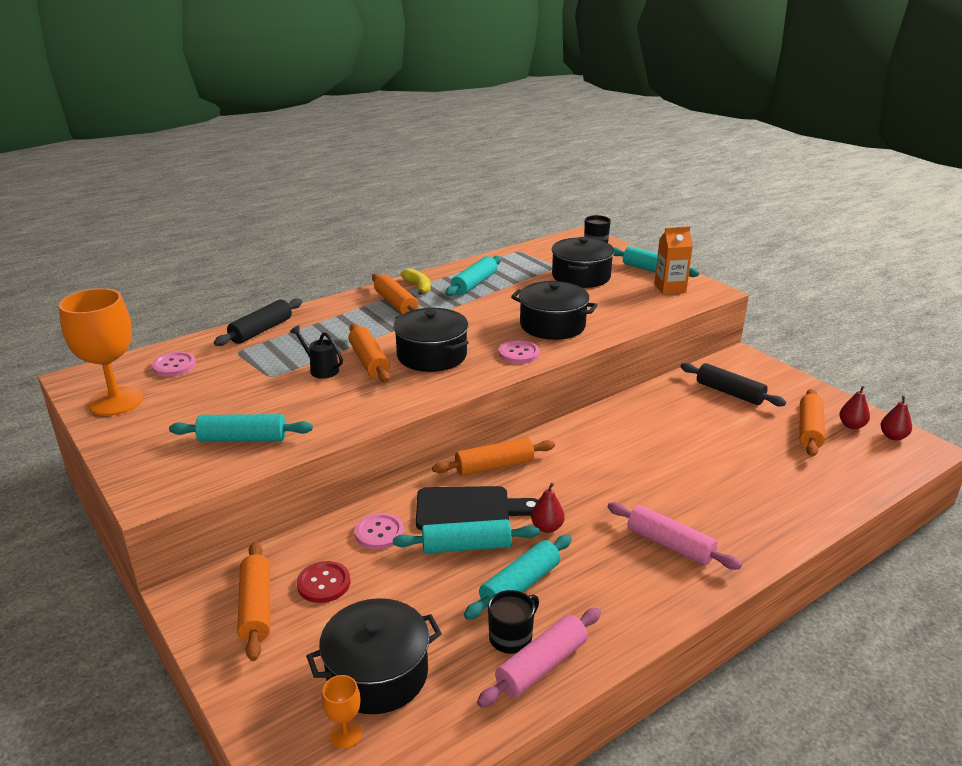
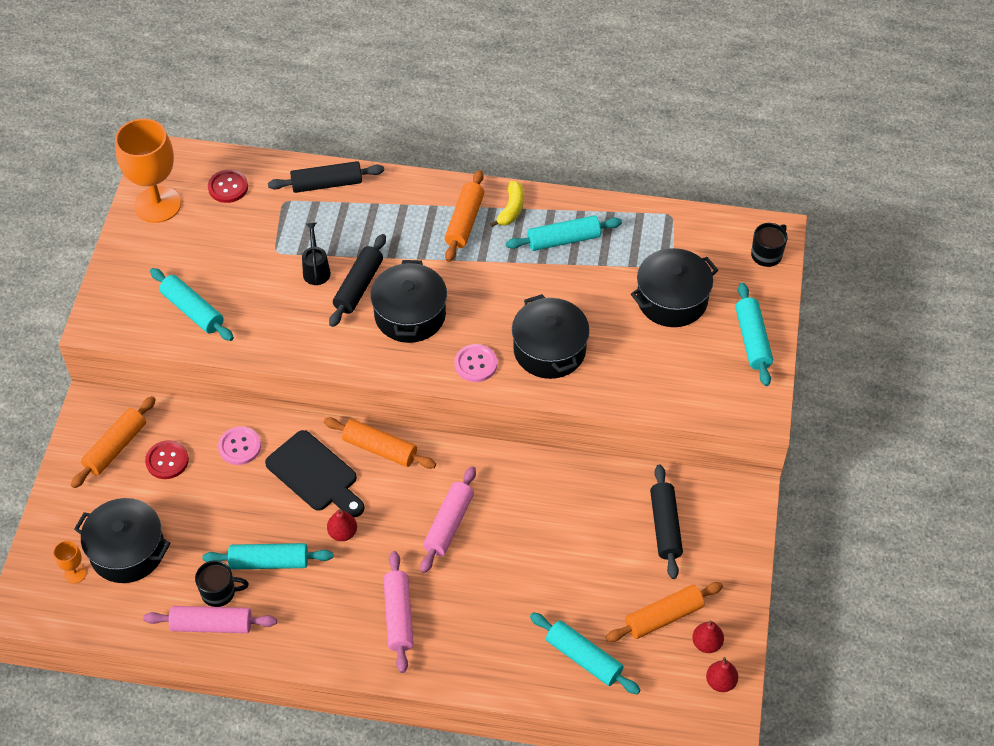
camera: 45 degrees right, 25 degrees up
pink button [152,352,196,377] -> red button [208,169,248,203]
orange rolling pin [348,324,390,383] -> black rolling pin [329,234,386,327]
turquoise rolling pin [393,519,540,553] -> turquoise rolling pin moved to [530,612,640,695]
orange carton [654,226,693,294] -> none
none -> pink rolling pin [420,466,476,573]

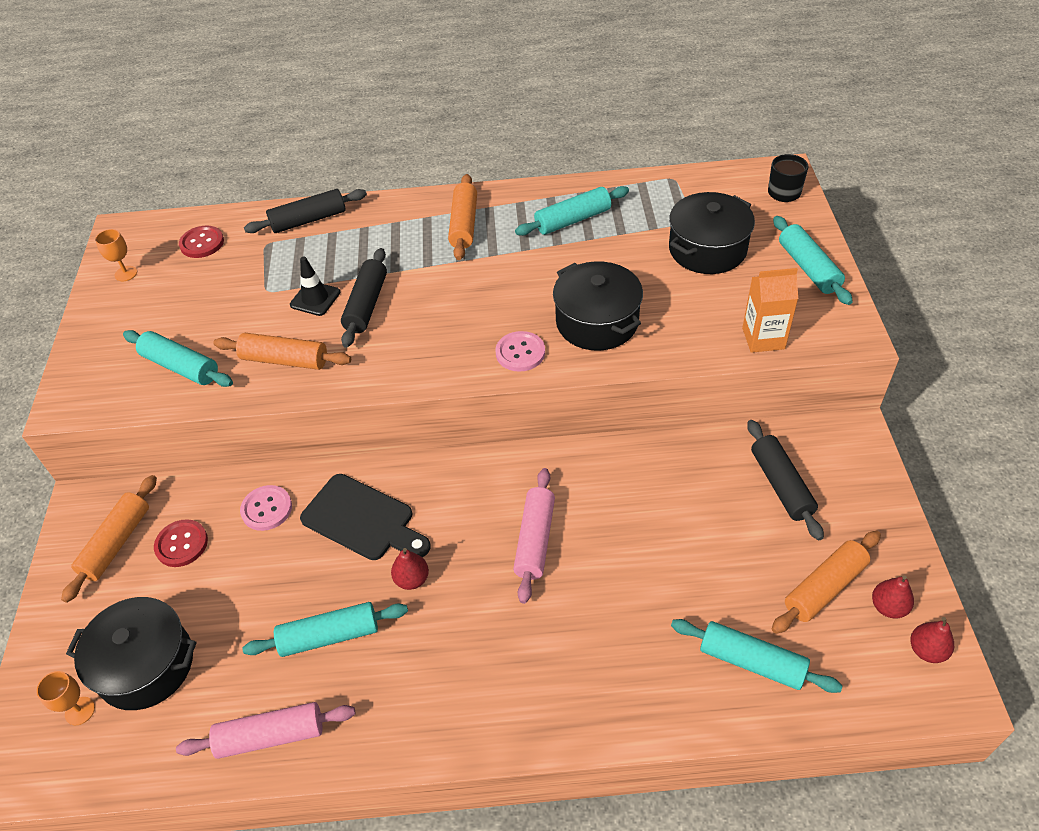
camera: 10 degrees left, 5 degrees down
orange goblet [115,119,181,223] -> orange goblet [95,229,137,281], size x0.43
black mug [195,560,249,607] -> none
black watering can [302,223,331,285] -> black traffic cone [290,257,340,316]
orange rolling pin [324,418,436,469] -> orange rolling pin moved to [213,333,351,370]
black pot [370,260,447,343] -> none
pink rolling pin [383,551,414,673] -> none
yellow banana [490,181,524,227] -> none
none -> orange carton [742,268,798,353]

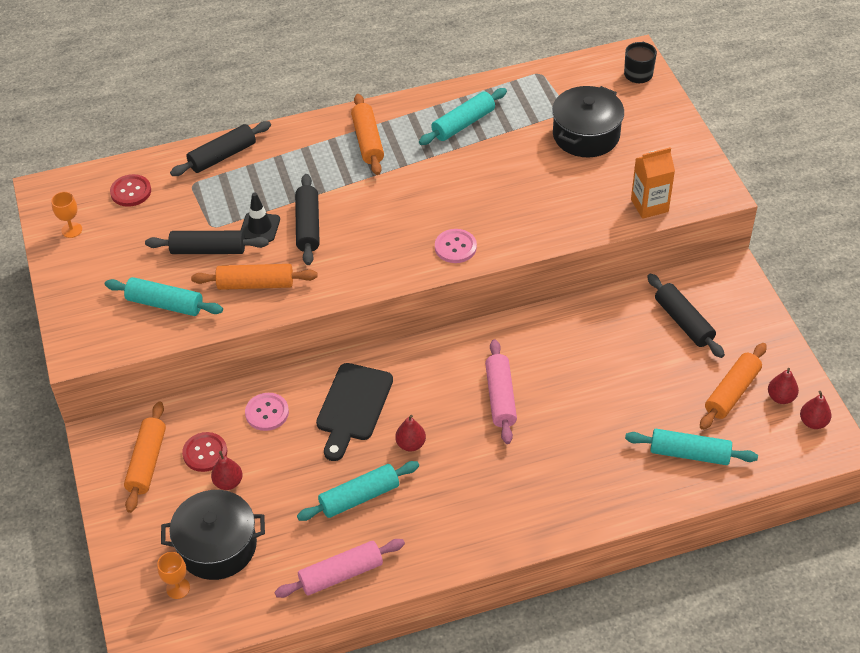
camera: 15 degrees left, 0 degrees up
black cutting board [300,474,431,560] -> black cutting board turned 90 degrees clockwise [316,363,393,461]
black pot [553,261,643,351] -> none
turquoise rolling pin [773,216,853,305] -> none
none -> black rolling pin [145,231,269,254]
none -> red pear [211,451,243,490]

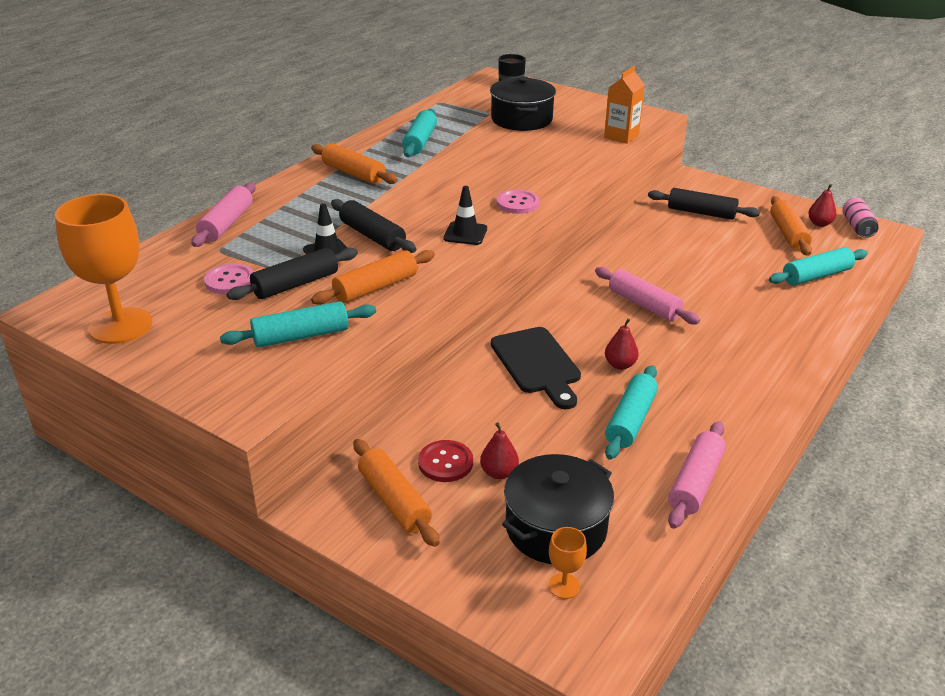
camera: 40 degrees left, 15 degrees down
orange goblet [51,192,82,238] -> orange goblet [55,194,152,344], size x2.33
red button [110,174,151,207] -> none
black rolling pin [170,121,271,176] -> pink rolling pin [191,183,256,247]
pink button [245,393,289,431] -> pink button moved to [204,264,254,294]
red pear [800,391,831,429] -> pink can [842,198,879,238]
none -> black traffic cone [443,186,487,245]

